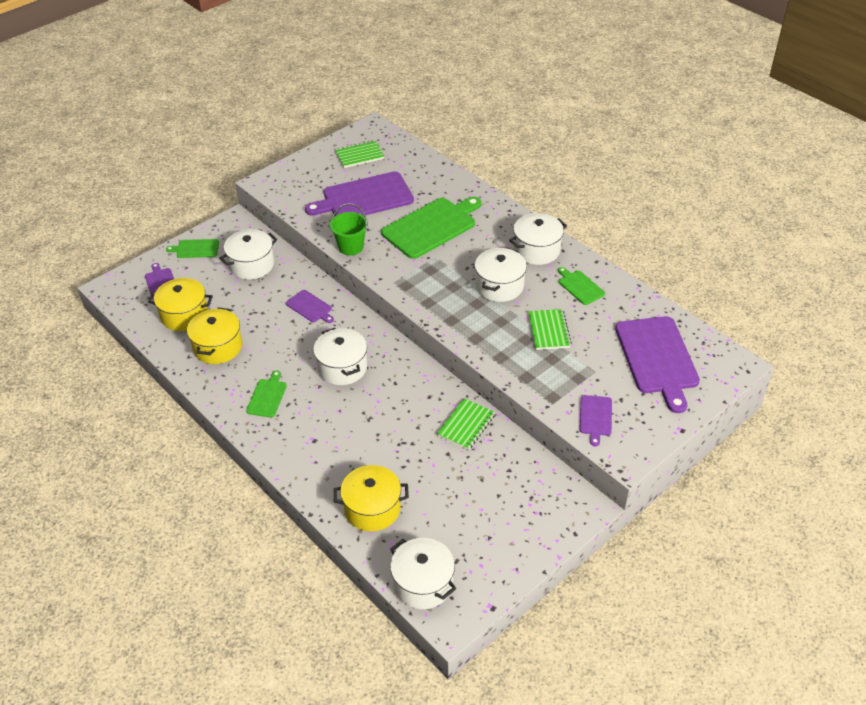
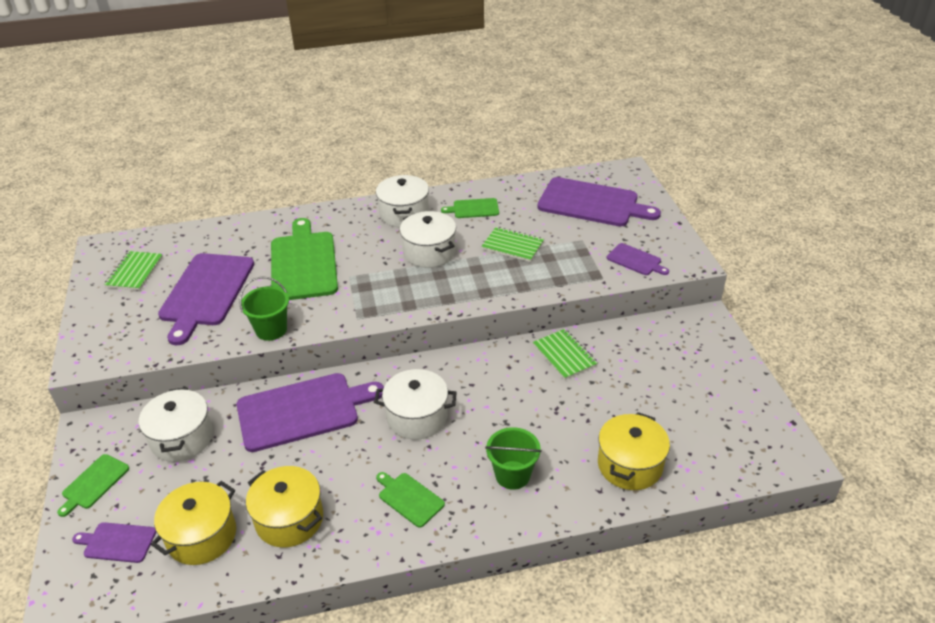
camera: 60 degrees left, 5 degrees down
purple cutting board [286,290,334,323] -> purple cutting board [237,373,384,452], size x2.07
white pot [390,538,456,609] -> none
none -> green bucket [485,427,542,490]

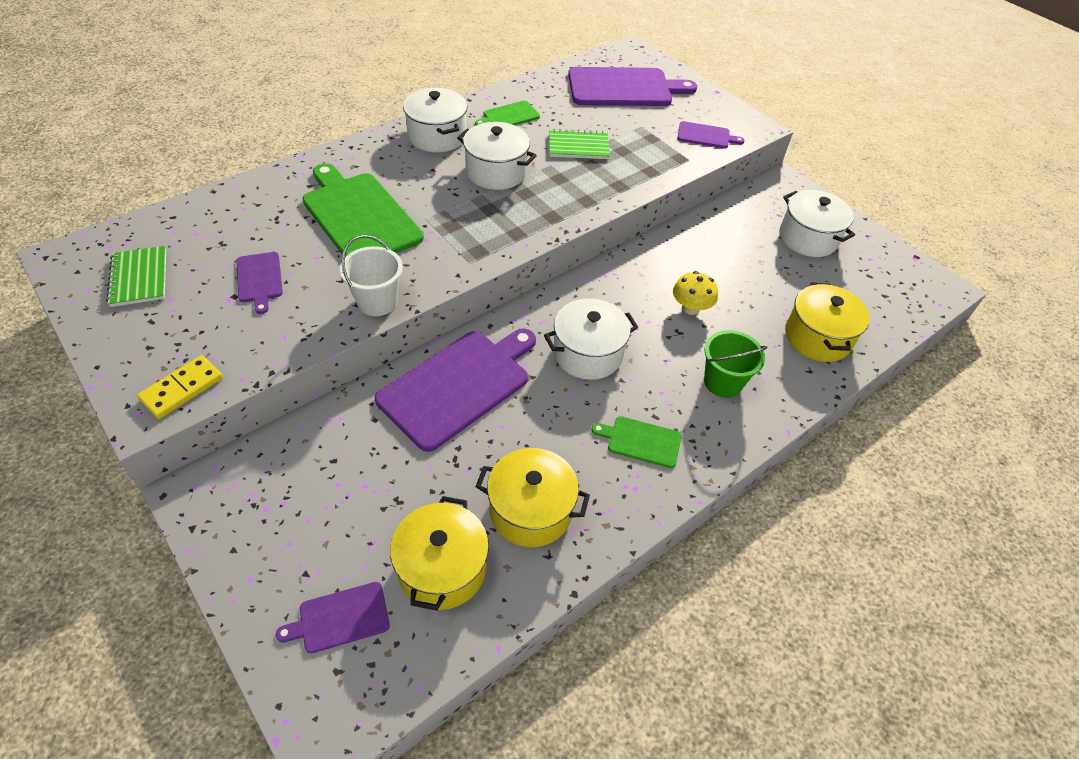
camera: 30 degrees left, 10 degrees up
green cutting board [57,454,129,517] -> none
white pot [139,387,213,462] -> white pot moved to [780,190,855,257]
purple cutting board [158,253,254,345] -> purple cutting board [236,252,283,314], size x0.48
green bucket [239,277,289,341] -> white bucket [340,235,403,316]
green notebook [533,329,598,380] -> none
none -> yellow domino [137,355,223,419]
none -> yellow mushroom [673,271,718,315]

